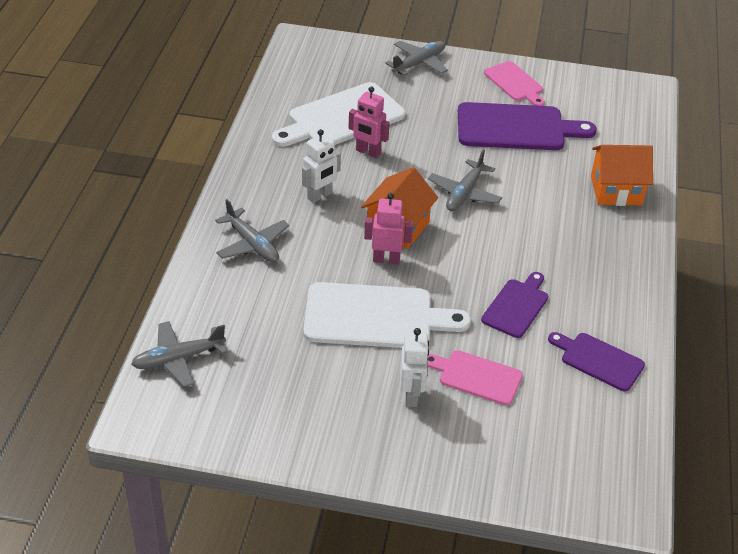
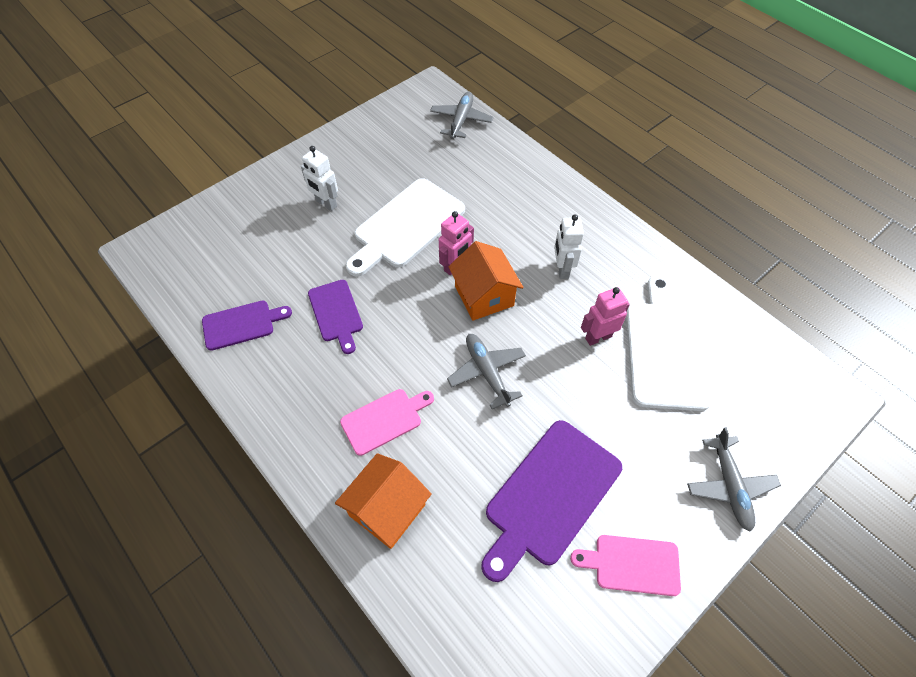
camera: 130 degrees right, 15 degrees up
grey plane [215,199,289,263] -> none
pink cutting board [428,350,523,405] -> pink cutting board moved to [340,389,434,456]

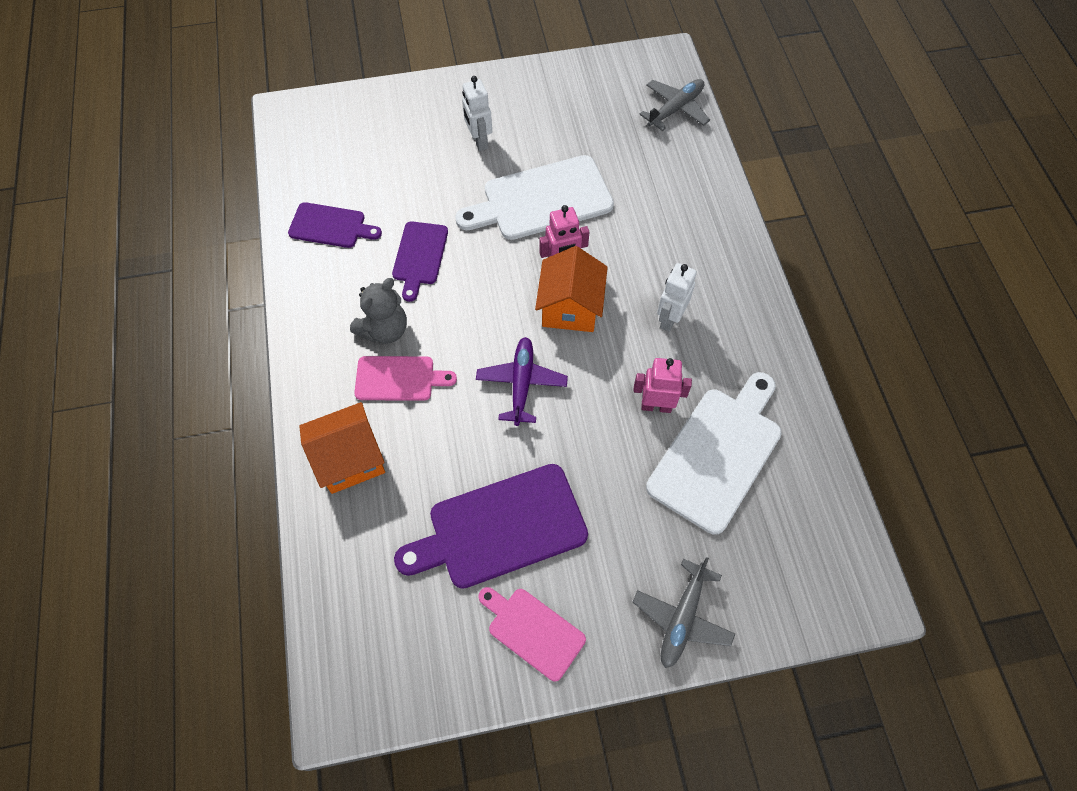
camera: 30 degrees right, 5 degrees up
grey plane [447,334,526,409] -> purple plane [476,337,568,426]
none -> grey teddy bear [350,278,407,344]

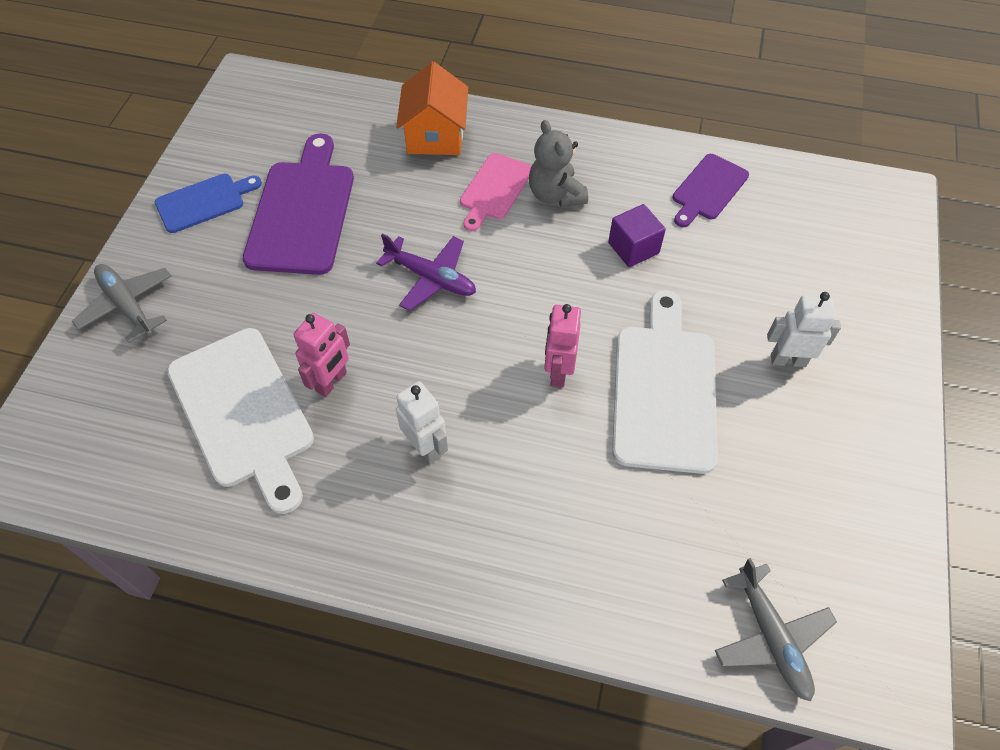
camera: 115 degrees right, 5 degrees down
purple cutting board [392,221,448,302] -> purple cube [608,204,666,267]
pink cutting board [478,587,586,682] -> blue cutting board [155,174,262,233]
orange house [535,246,608,332] -> none

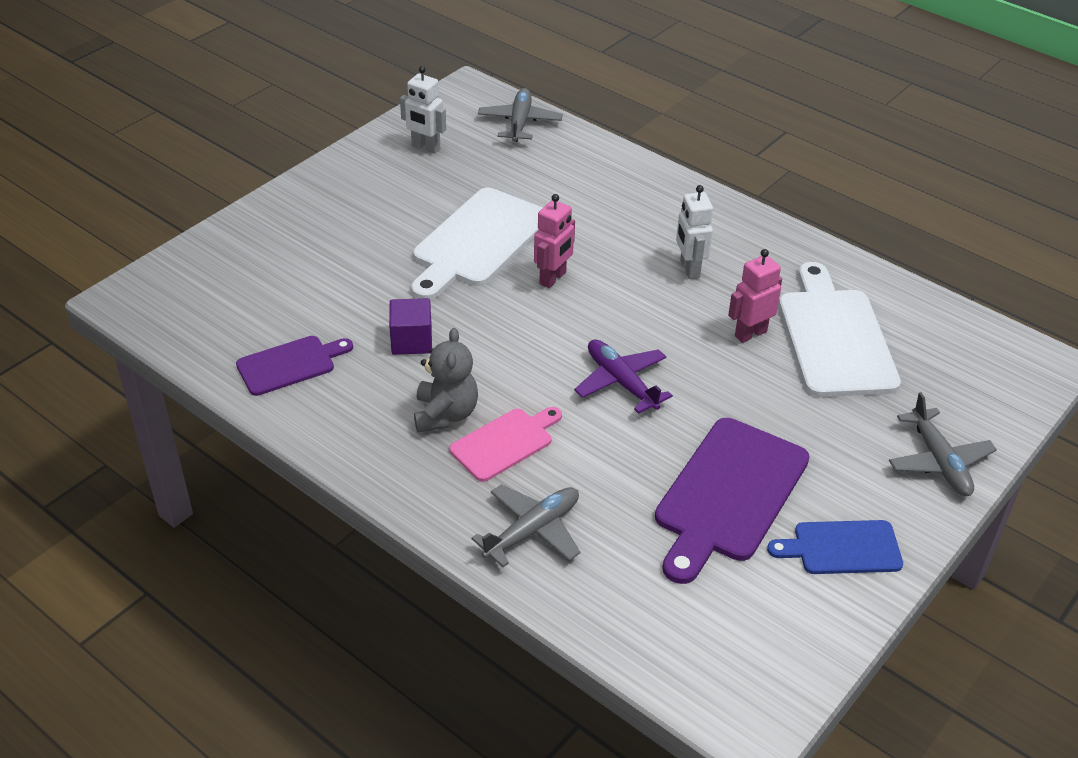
camera: 155 degrees left, 15 degrees down
orange house [396,62,468,155] -> grey plane [471,484,580,567]
white robot [767,292,841,367] -> white robot moved to [400,66,446,154]

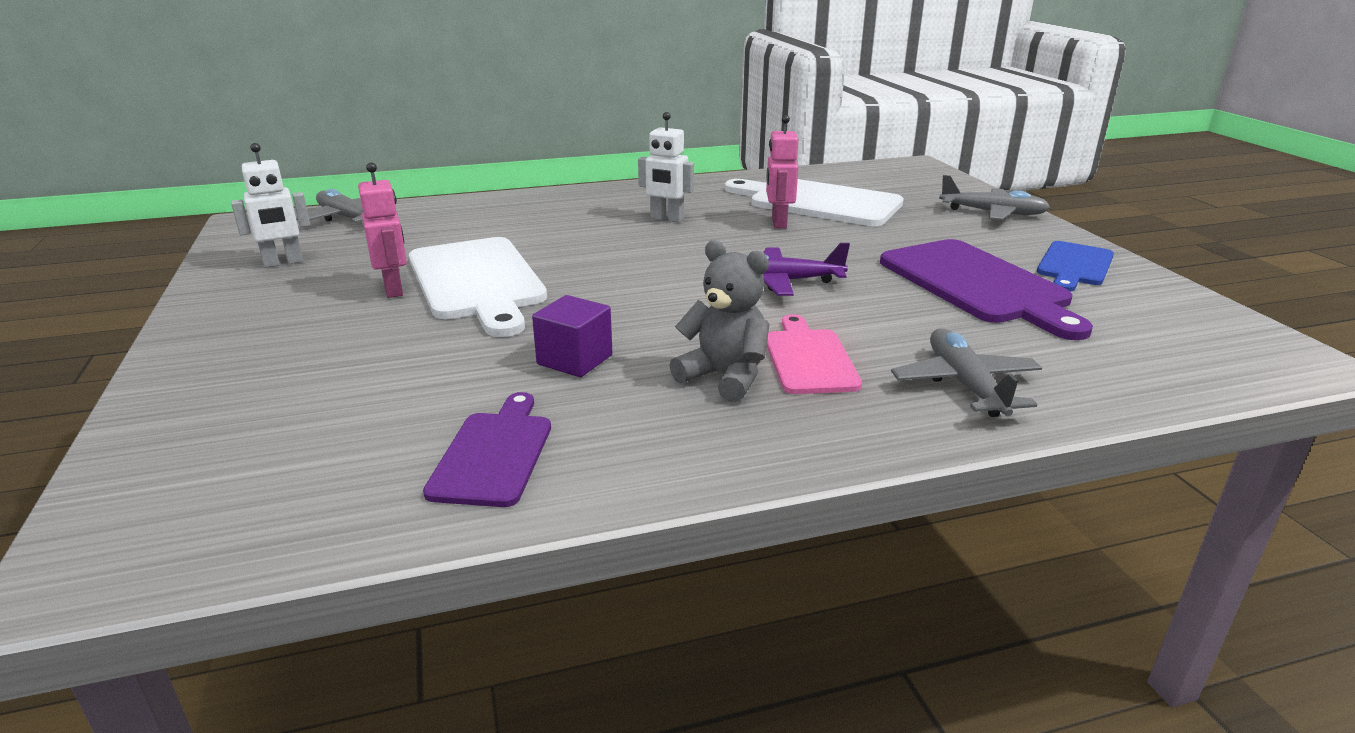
camera: 55 degrees left, 15 degrees down
pink robot [534,194,575,288] -> pink robot moved to [358,162,407,298]

